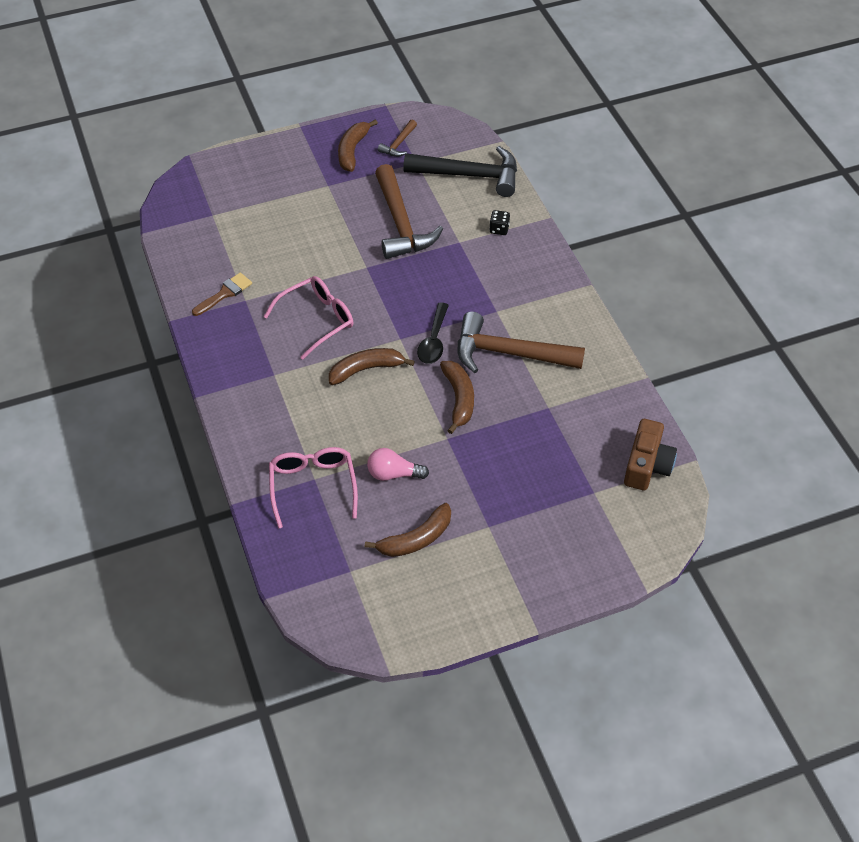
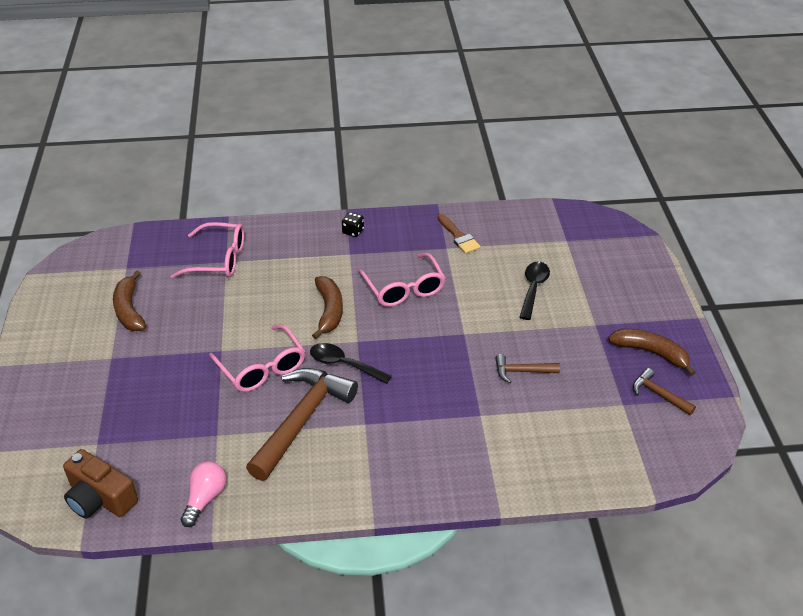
camera: 105 degrees right, 10 degrees down
pink light bulb [367,448,429,481] -> pink light bulb moved to [181,461,227,527]
brown hammer [375,164,443,259] -> brown hammer [495,354,560,383], size x0.47
black hammer [403,146,517,197] -> none
brown banana [440,361,474,434] -> pink glasses [209,324,305,392]
black dice [489,210,510,235] -> black dice moved to [342,212,364,237]
none -> black spoon [520,262,550,320]

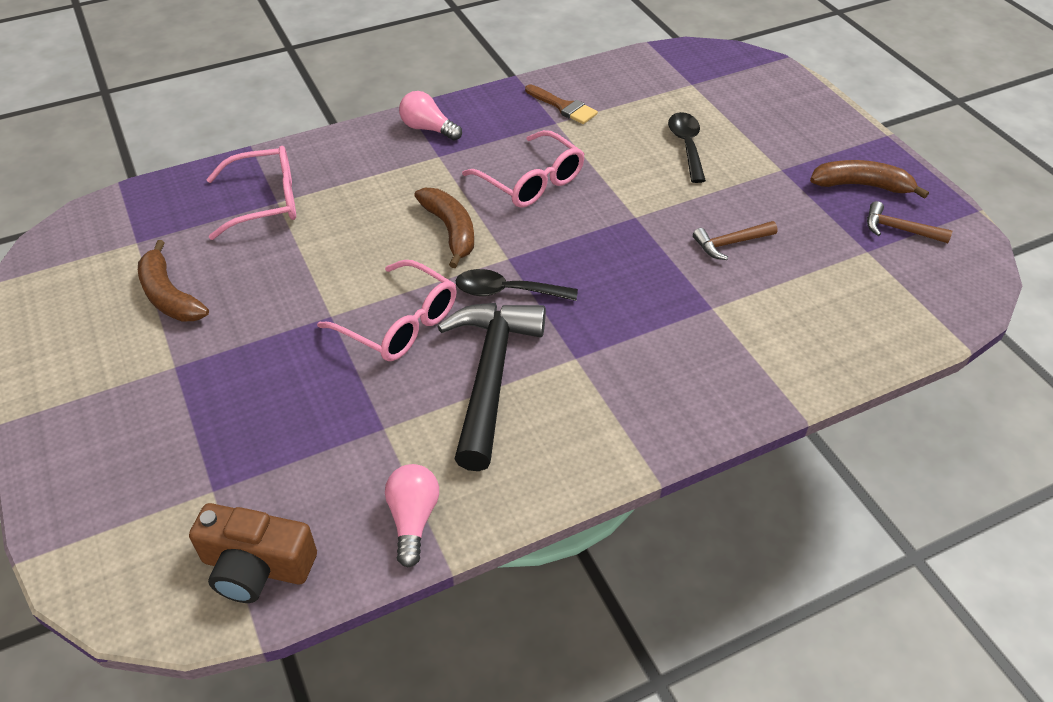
camera: 20 degrees left, 5 degrees up
brown hammer [246,368,358,481] -> black hammer [437,303,546,471]
black dice [342,212,364,237] -> pink light bulb [399,91,462,141]

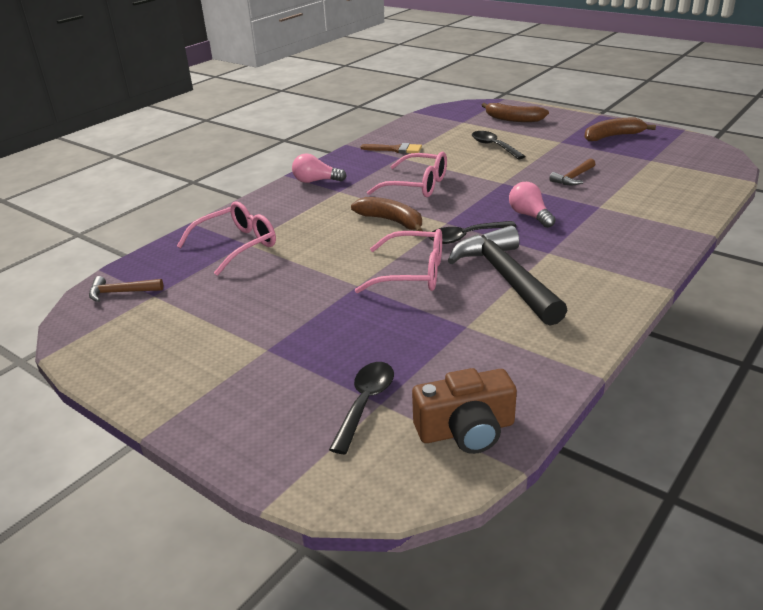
camera: 25 degrees left, 15 degrees down
brown banana [138,240,209,322] -> brown banana moved to [482,103,549,122]
pink light bulb [385,464,439,567] -> pink light bulb moved to [509,182,556,228]
brown hammer [867,201,952,243] -> brown hammer moved to [89,276,163,302]
none -> black spoon [329,362,394,454]

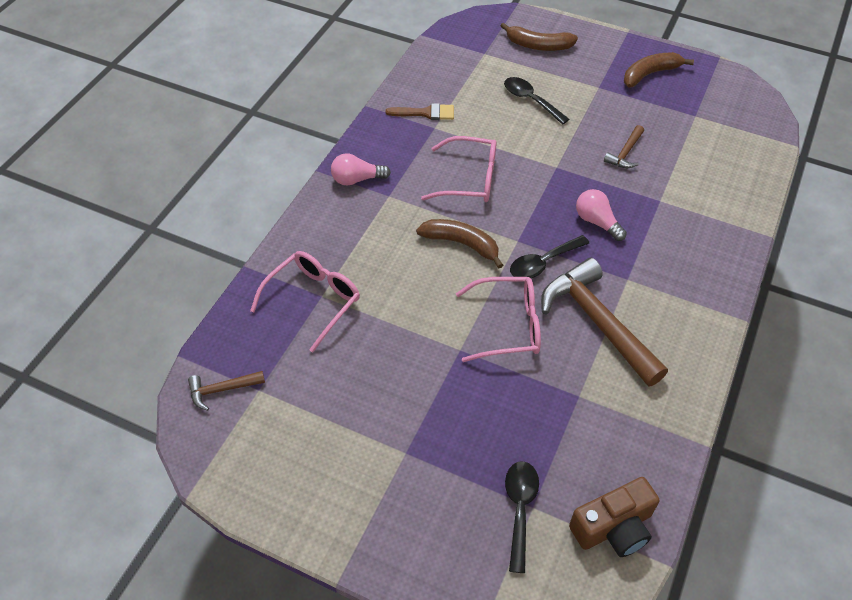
camera: 15 degrees left, 20 degrees up
black hammer [448,225,567,326] -> brown hammer [541,258,668,387]

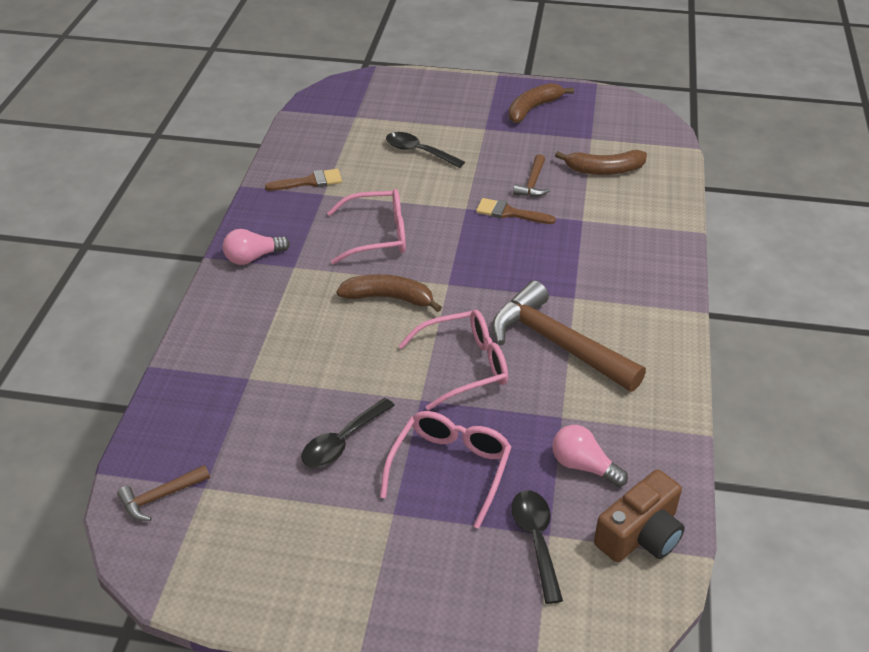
camera: 15 degrees left, 10 degrees down
pink glasses [250,251,360,352] -> pink glasses moved to [380,411,512,529]
brown banana [501,22,578,51] -> brown banana moved to [555,150,647,175]
black spoon [510,235,589,278] -> black spoon moved to [301,398,395,468]
pink light bulb [576,189,627,241] -> pink light bulb moved to [552,425,628,487]
none -> brown brush [476,198,556,224]

